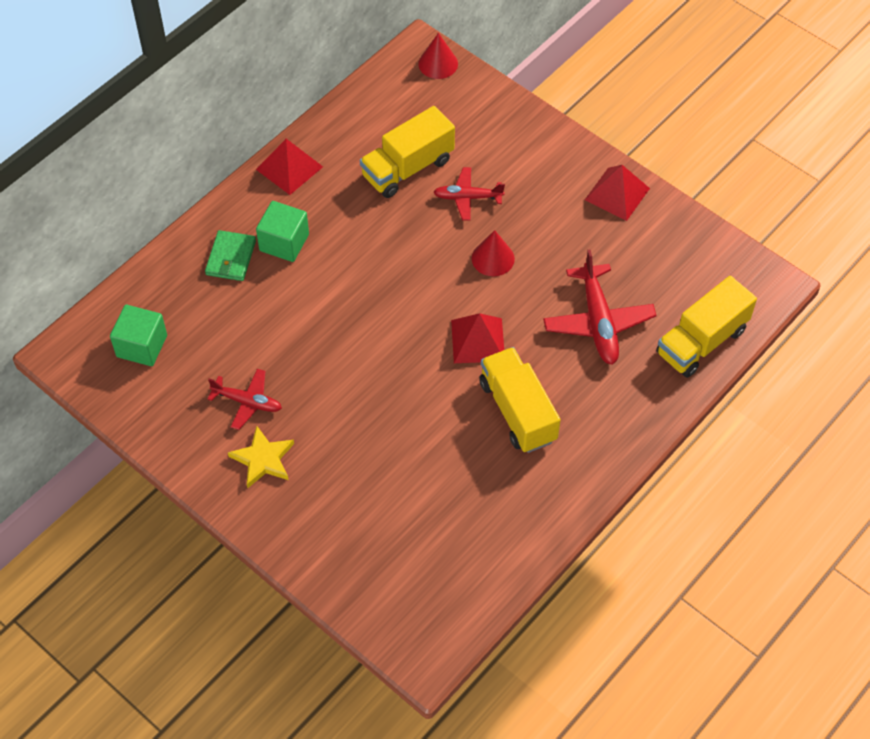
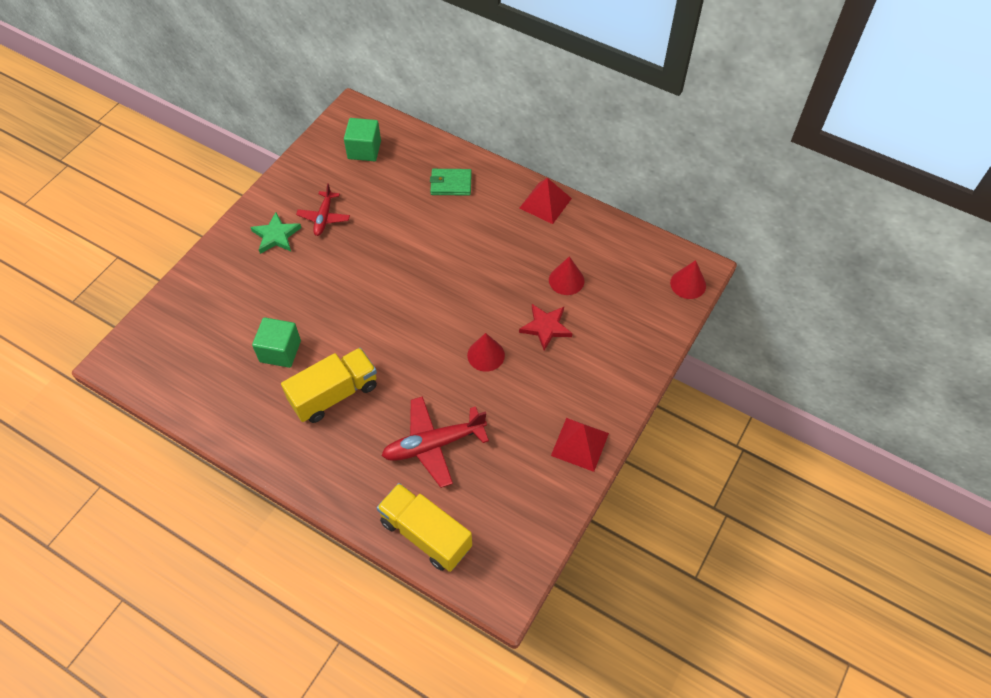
camera: 80 degrees right, 0 degrees up
yellow star [228,426,294,488] -> green star [250,212,301,254]
green cube [256,201,309,262] -> green cube moved to [252,317,301,368]
yellow truck [360,106,455,198] -> red cone [549,256,584,295]
red plane [433,167,505,221] -> red star [519,304,573,351]
red pyramid [451,313,504,363] -> none

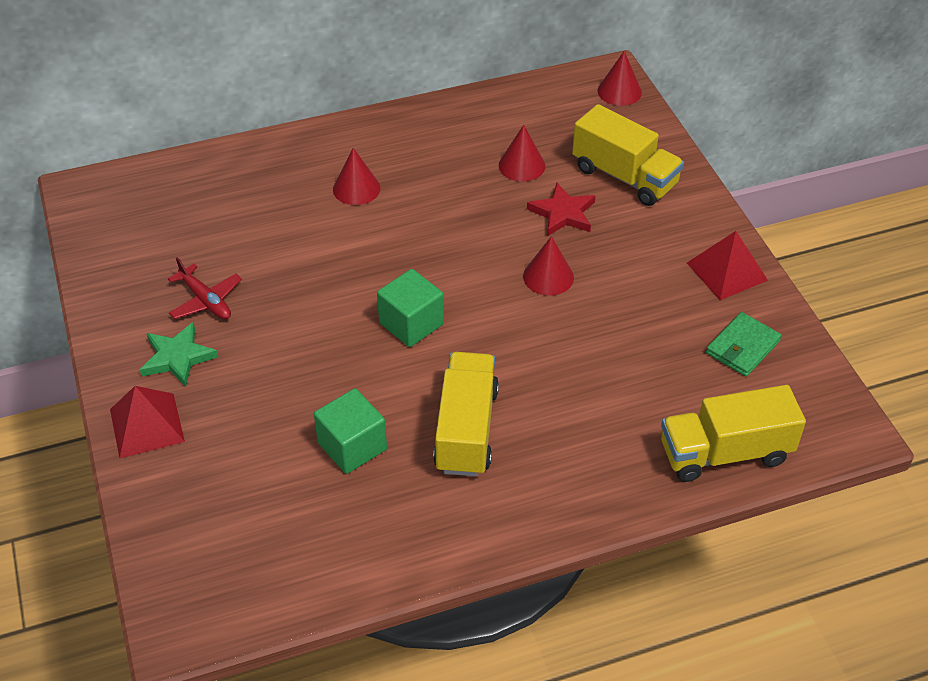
camera: 50 degrees left, 10 degrees down
green cube [344,118,381,161] -> green cube moved to [377,269,444,347]
red plane [381,396,489,488] -> none
green wallet [430,169,472,196] -> green wallet moved to [706,312,782,377]
red pyramid [519,178,572,224] -> red pyramid moved to [110,386,185,458]
none -> red cone [333,148,381,205]
none -> yellow truck [572,104,684,206]

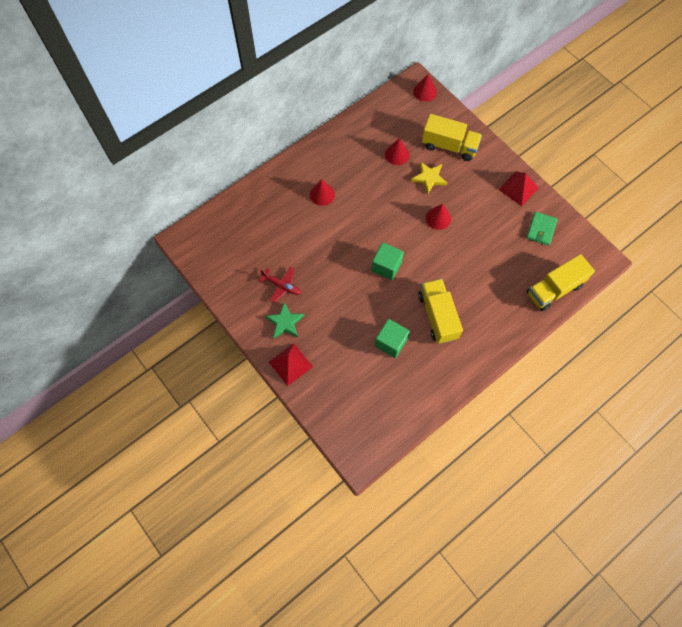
camera: 20 degrees left, 20 degrees up
red star [527,183,596,236] -> yellow star [411,162,447,194]

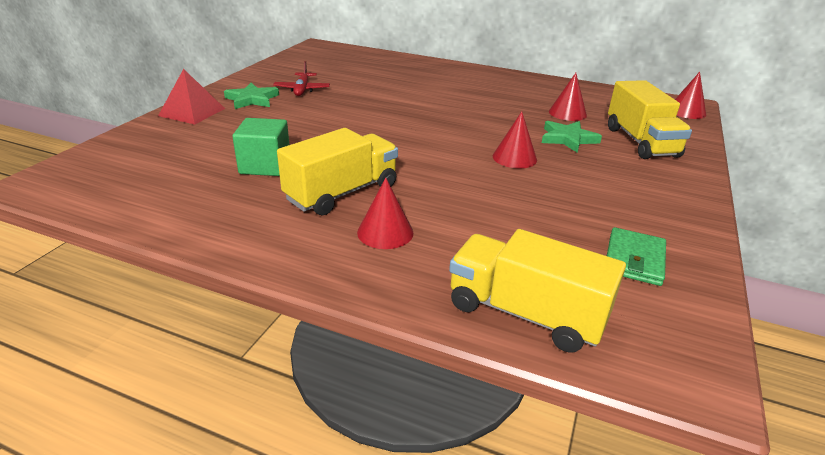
camera: 60 degrees right, 35 degrees down
red cone [310,179,335,206] -> red cone moved to [357,177,413,249]
green cube [371,242,404,280] -> none
yellow star [411,162,447,194] -> green star [542,121,602,153]
red pyramid [498,171,538,207] -> none
green wallet [527,212,558,246] -> green wallet turned 60 degrees counterclockwise [607,227,666,286]

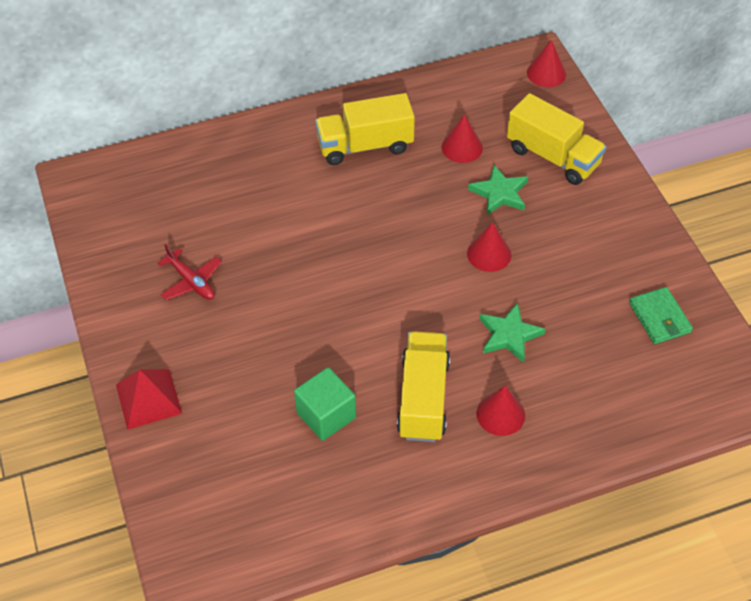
camera: 40 degrees left, 20 degrees up
green star [224,83,279,109] -> green star moved to [480,303,546,363]
yellow truck [449,229,626,353] -> yellow truck moved to [315,93,415,165]

